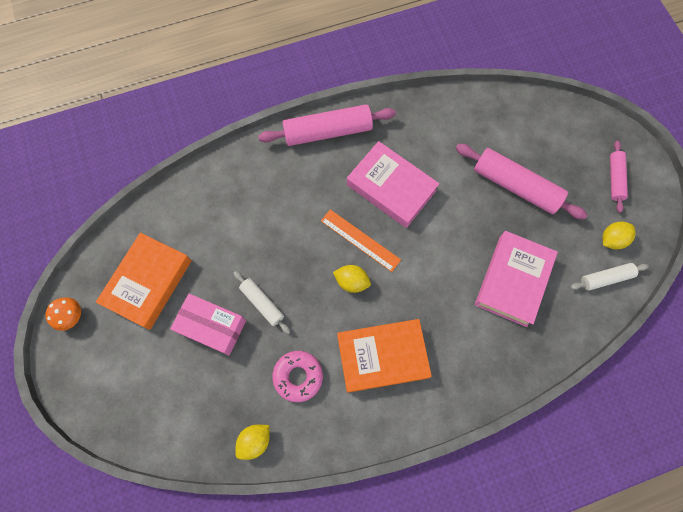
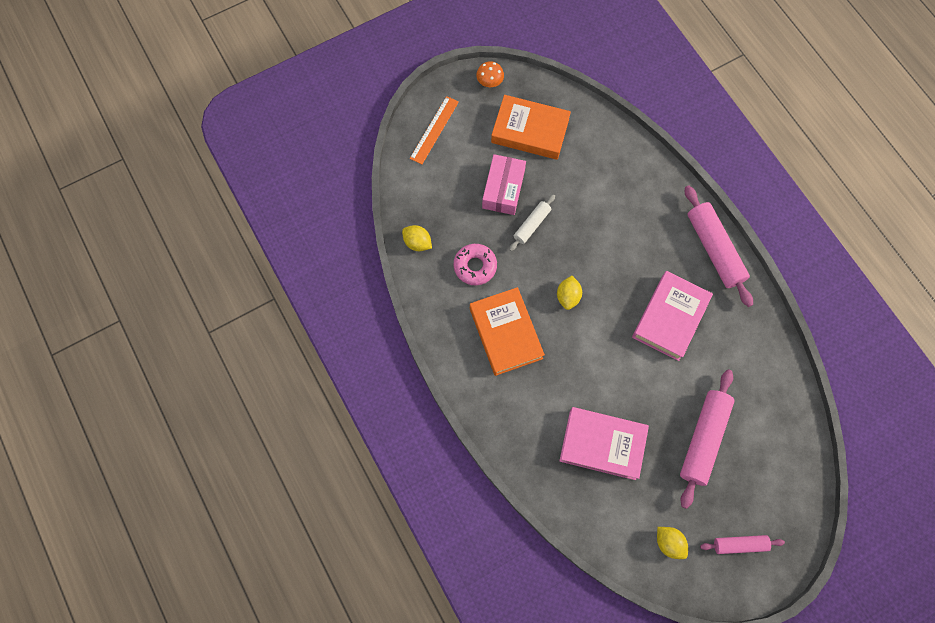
camera: 80 degrees right, 0 degrees up
orange ruler [321,209,401,272] -> orange ruler moved to [410,96,459,164]
white rolling pin [570,263,649,291] -> none

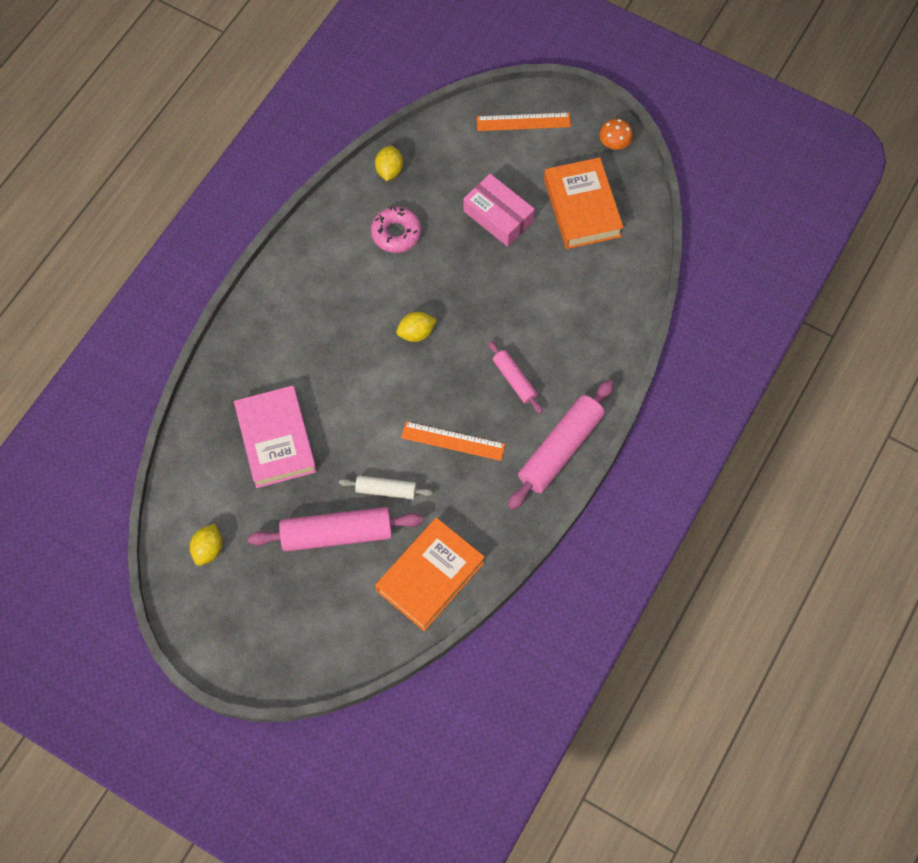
camera: 60 degrees right, 5 degrees down
orange book [470,287,545,376] -> orange book moved to [375,518,485,631]
pink box [482,154,526,215] -> pink box turned 60 degrees clockwise [463,174,535,247]
white rolling pin [509,194,555,251] -> white rolling pin moved to [339,475,433,499]
pink book [632,271,713,361] -> orange ruler [401,421,505,461]
pink rolling pin [700,535,785,554] -> pink rolling pin moved to [488,341,542,413]

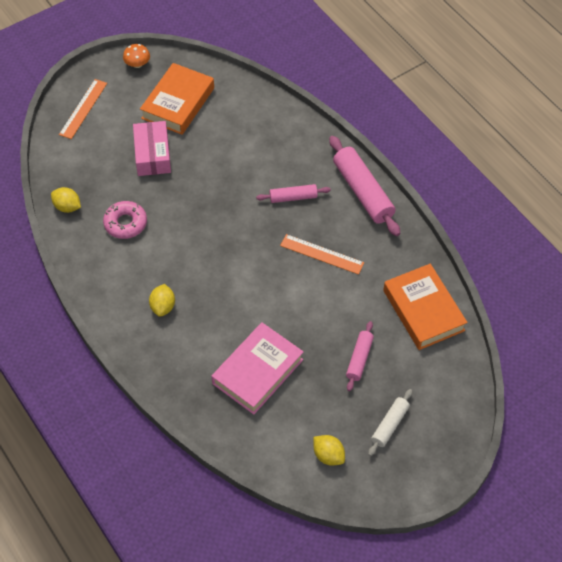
camera: 65 degrees left, 10 degrees down
pink book [234,385,317,488] -> pink book turned 60 degrees counterclockwise [212,323,304,415]
pink rolling pin [248,507,423,552] -> pink rolling pin [346,321,374,391], size x0.55
white rolling pin [339,475,433,499] -> white rolling pin moved to [368,389,412,456]
yellow lemon [396,312,437,342] -> yellow lemon moved to [149,284,175,317]
orange ruler [401,421,505,461] -> orange ruler turned 75 degrees clockwise [280,234,364,275]
pink box [463,174,535,247] -> pink box turned 75 degrees counterclockwise [133,121,171,176]
orange book [544,157,624,249] -> orange book turned 75 degrees counterclockwise [140,63,214,135]

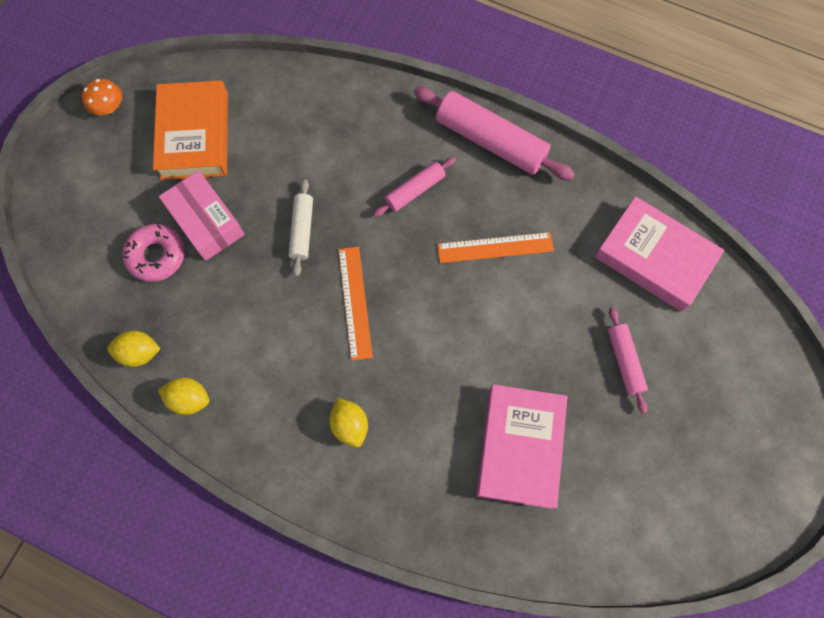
camera: 30 degrees left, 15 degrees up
orange ruler [59,79,107,139] -> orange ruler moved to [339,247,373,361]
pink donut [103,201,147,239] -> pink donut moved to [123,224,185,282]
yellow lemon [314,435,345,466] -> yellow lemon moved to [158,377,209,415]
white rolling pin [368,389,412,456] -> white rolling pin moved to [289,179,313,277]
orange book [383,264,468,350] -> pink book [594,196,725,312]

